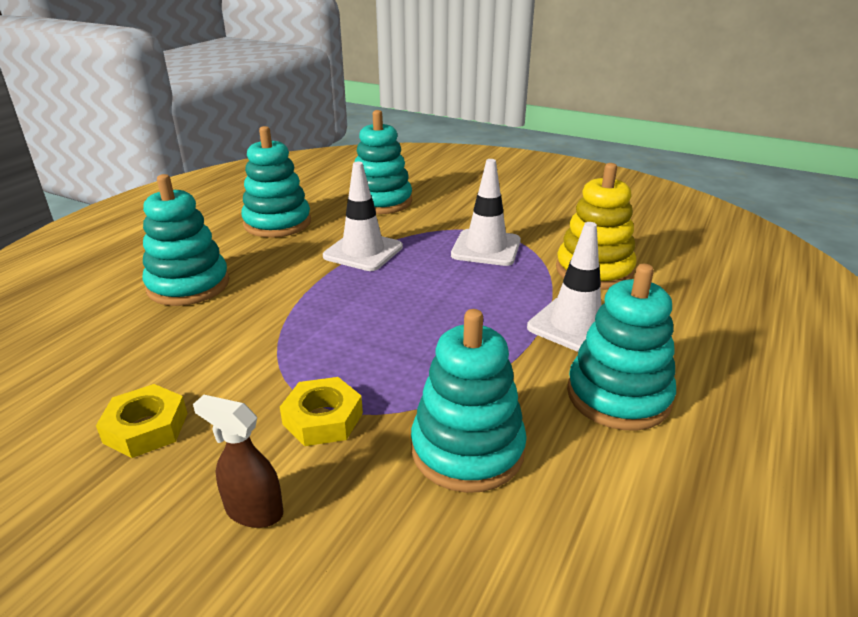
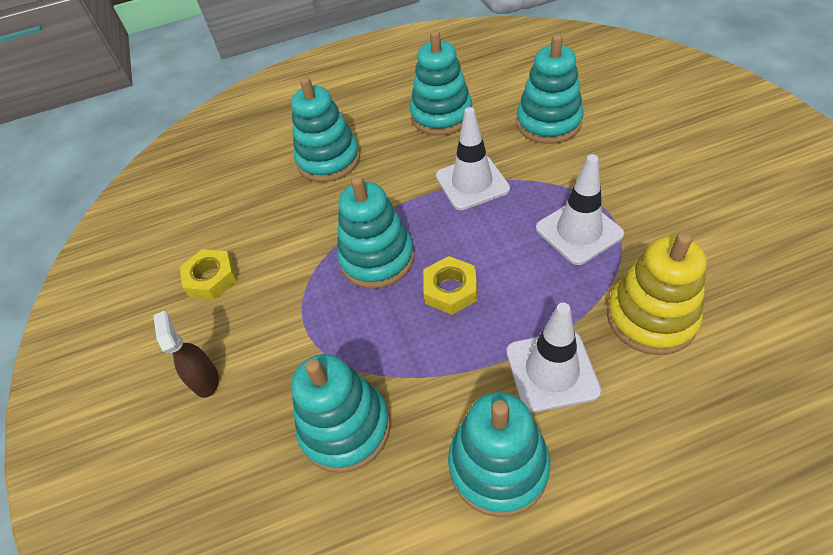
camera: 50 degrees right, 20 degrees up
yellow nut [280,377,363,446] -> yellow nut moved to [423,256,478,315]
none -> turquoise stacking toy [337,176,414,289]

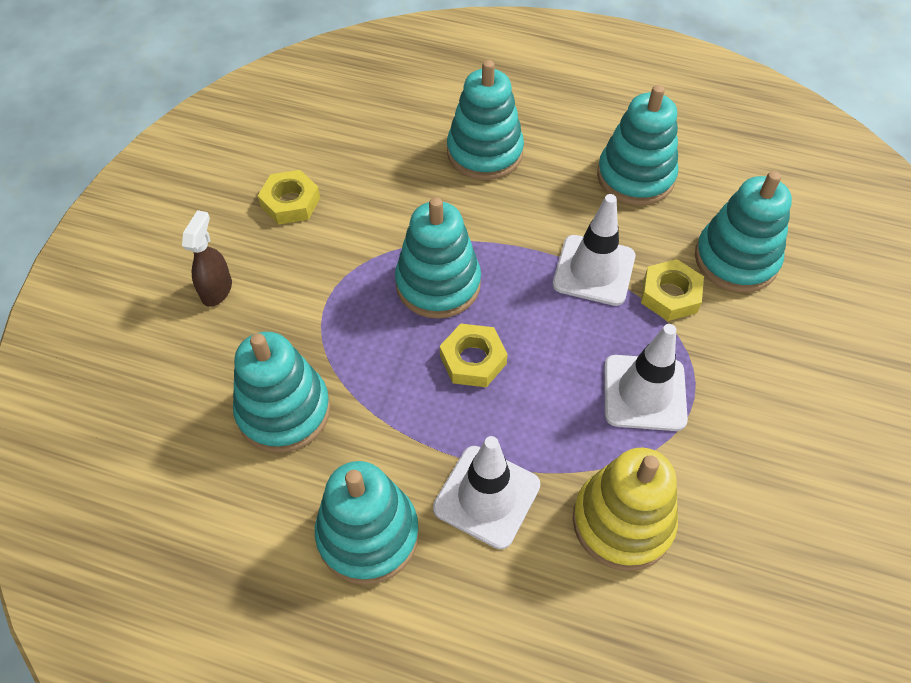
camera: 30 degrees right, 5 degrees up
none -> yellow nut [641,259,704,321]

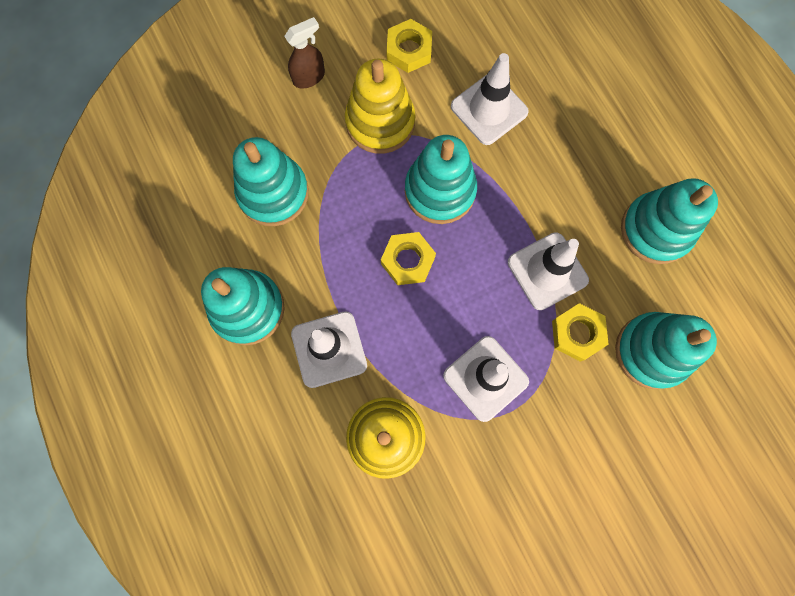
camera: 45 degrees right, 20 degrees up
turquoise stacking toy [447,60,524,180] -> none
none -> yellow stacking toy [345,58,415,154]
none -> white traffic cone [451,53,529,145]

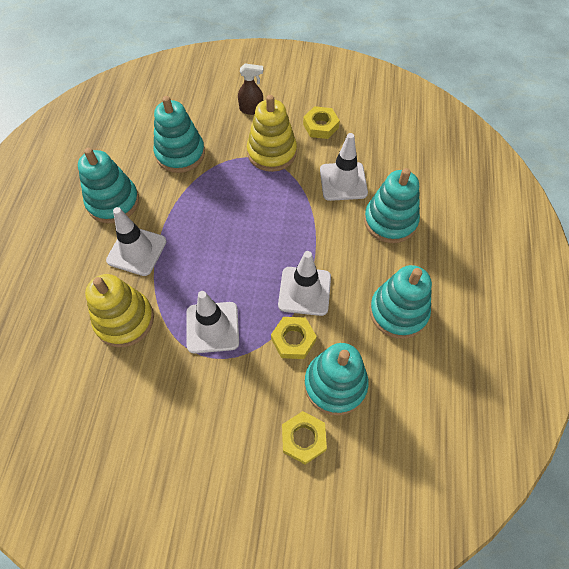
camera: 35 degrees right, 15 degrees down
yellow nut [381,232,436,285] -> yellow nut moved to [282,411,327,464]
turquoise stacking toy [405,135,477,224] -> turquoise stacking toy moved to [364,168,420,243]

